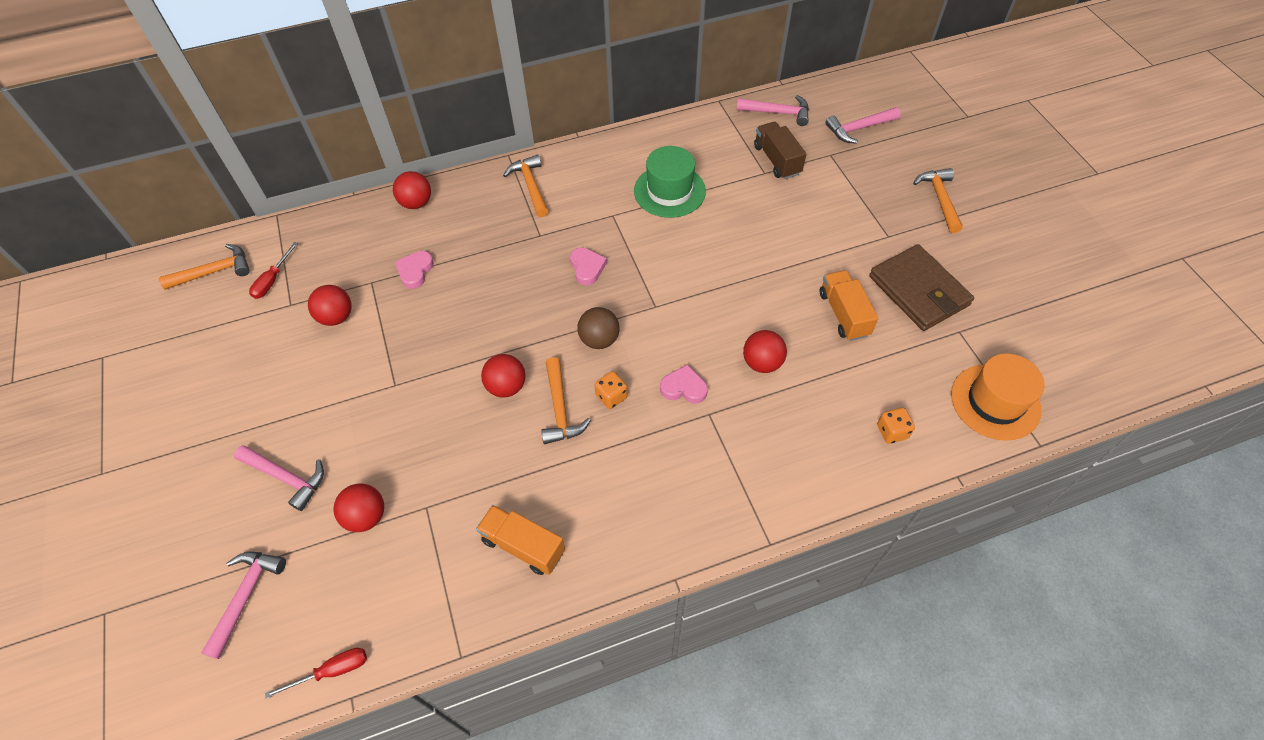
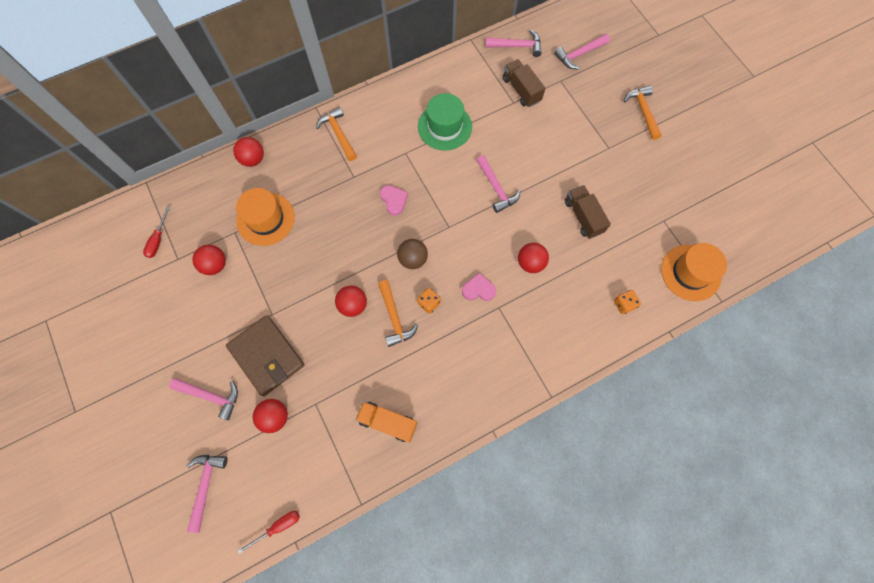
camera: 10 degrees left, 15 degrees up
orange hammer [159,244,250,290] -> none
pink heart [395,251,434,289] -> orange hat [236,188,295,246]
orange truck [820,270,879,341] -> brown truck [565,185,611,239]
brown wallet [869,244,974,331] -> brown wallet moved to [226,315,304,396]
none -> pink hammer [476,155,520,213]

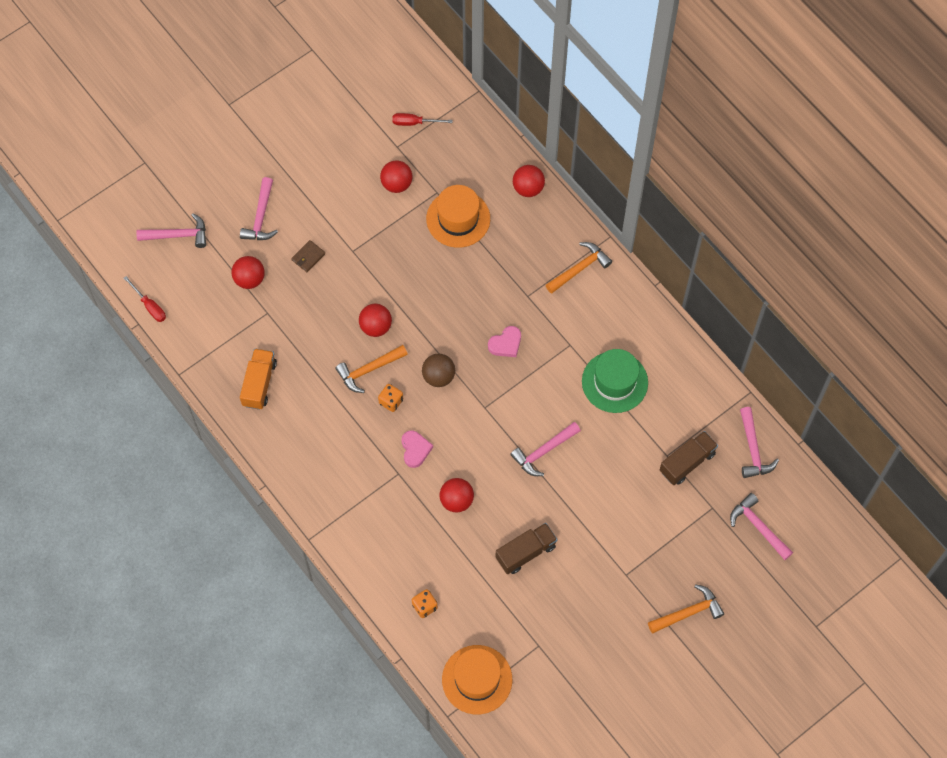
camera: 80 degrees right, 5 degrees down
brown wallet [226,315,304,396] -> brown wallet [291,240,325,272], size x0.42

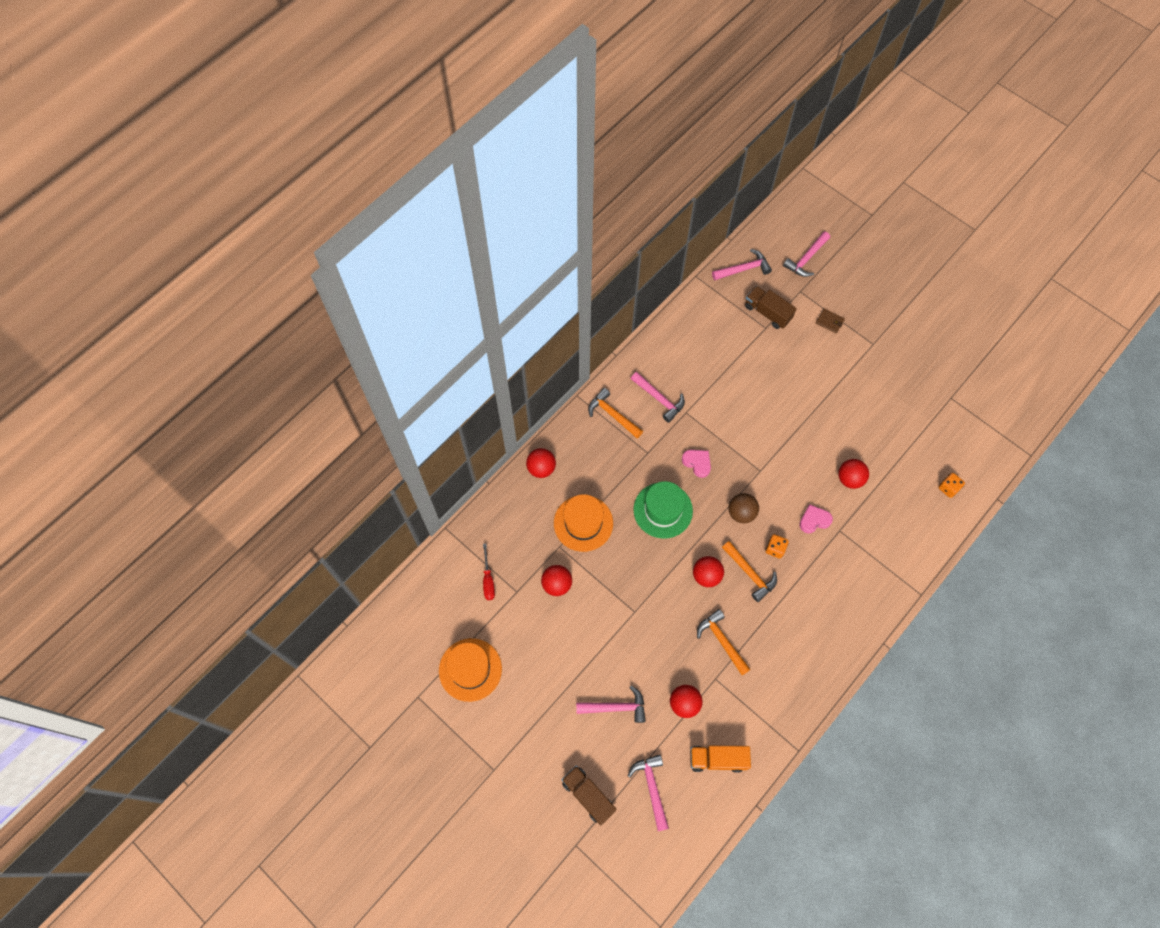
camera: 100 degrees left, 0 degrees up
red screwdriver [124,276,166,322] -> none
orange truck [240,348,277,410] -> orange truck moved to [690,745,751,773]
brown wallet [291,240,325,272] -> brown wallet moved to [816,309,845,334]
orange hat [442,645,512,714] -> orange hat moved to [439,638,502,702]
brown truck [496,523,557,574] -> brown truck moved to [562,765,617,825]
pink hammer [510,422,581,476] -> pink hammer moved to [631,372,685,423]
green hat [582,349,648,413] -> green hat moved to [633,481,693,539]
orange hammer [648,584,724,633] -> orange hammer moved to [697,609,751,675]

